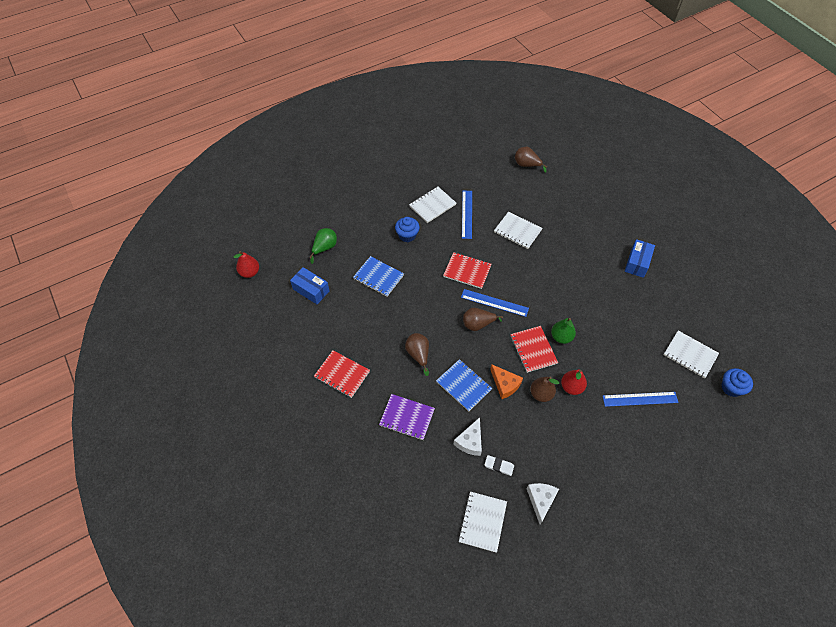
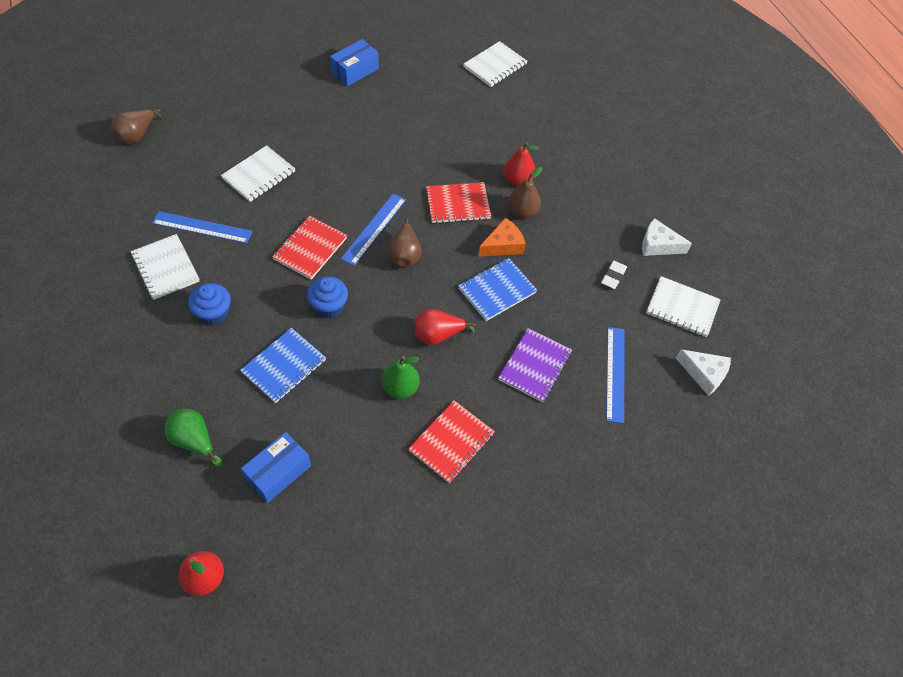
camera: 85 degrees left, 0 degrees up
brown pear [405,333,429,376] -> red pear [414,309,476,345]
white cheese [454,417,482,456] -> white cheese moved to [676,349,731,396]
green pear [551,318,576,344] -> green pear moved to [382,356,420,399]
blue ruler [603,392,678,407] -> blue ruler moved to [606,327,625,423]
blue box [625,239,655,278] -> blue box turned 75 degrees counterclockwise [330,39,379,87]
blue cupcake [722,368,753,397] -> blue cupcake moved to [307,277,348,318]

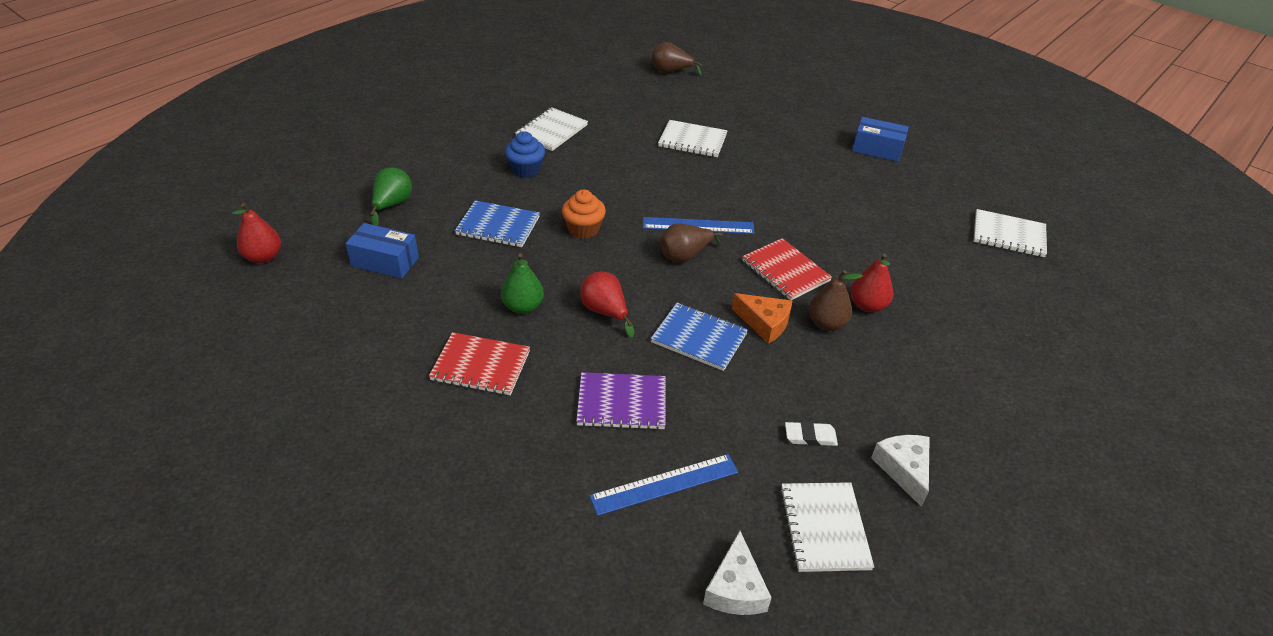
camera: 65 degrees right, 15 degrees down
blue ruler [152,211,253,243] -> none
red notebook [272,216,347,280] -> none
blue cupcake [307,277,348,318] -> orange cupcake [562,189,606,239]

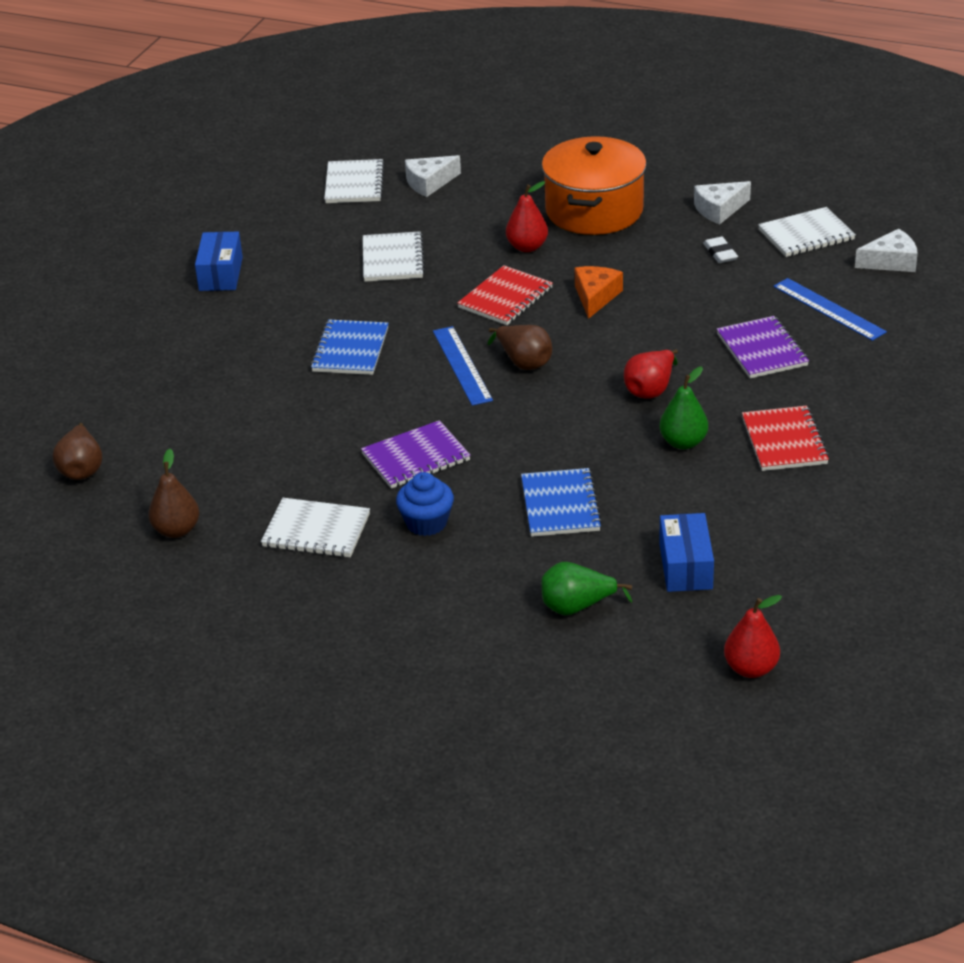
camera: 105 degrees left, 5 degrees down
orange cupcake [562,189,606,239] -> none
blue notebook [651,303,748,371] -> blue notebook moved to [310,320,389,375]
white notebook [658,120,728,157] -> white notebook moved to [363,231,425,282]
brown pear [809,270,862,331] -> brown pear moved to [148,449,199,538]
none -> purple notebook [361,420,471,489]
none -> white cheese [405,155,461,197]
none -> orange pot [542,136,647,235]

